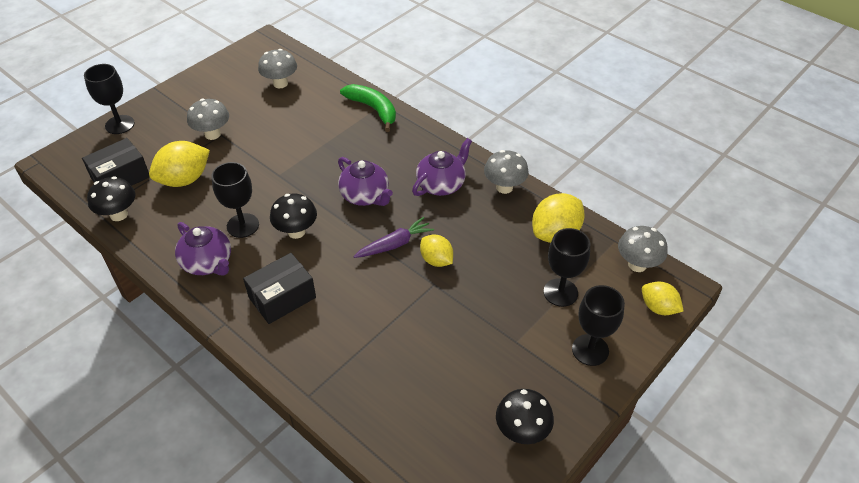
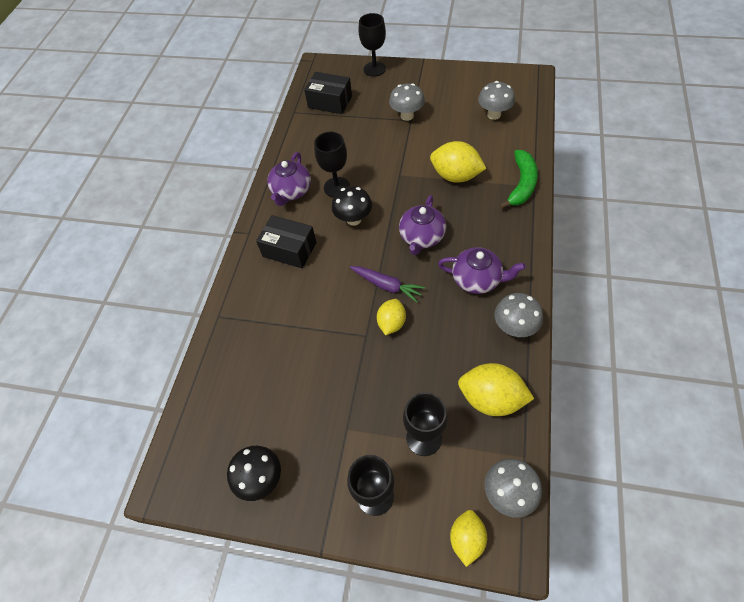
camera: 65 degrees right, 10 degrees up
black mushroom [87,176,135,221] -> none
yellow lemon [149,141,210,187] -> yellow lemon moved to [430,141,487,183]

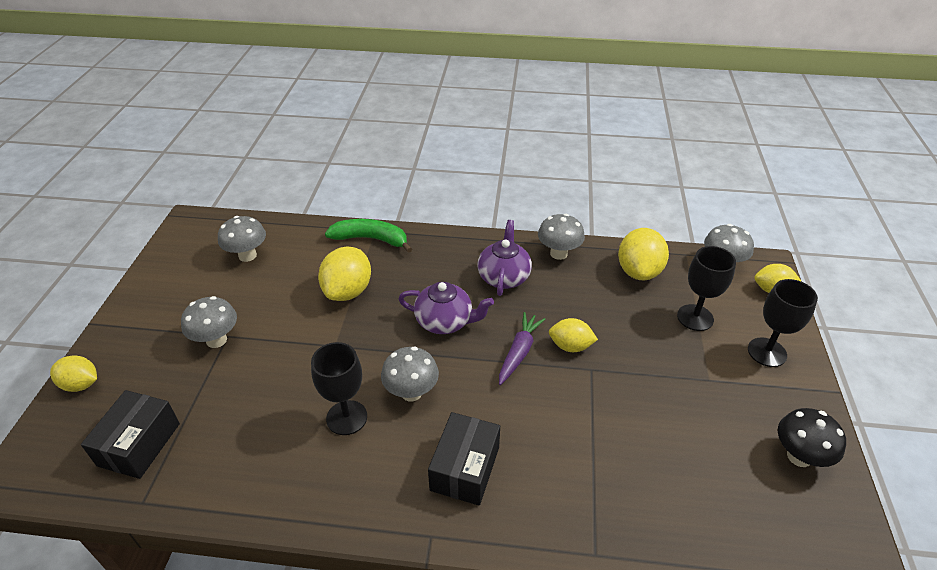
camera: 100 degrees left, 15 degrees down
purple teapot [267,152,311,206] -> none
black mushroom [332,186,372,226] -> grey mushroom [381,347,439,402]
black goblet [359,13,386,77] -> yellow lemon [50,355,97,392]

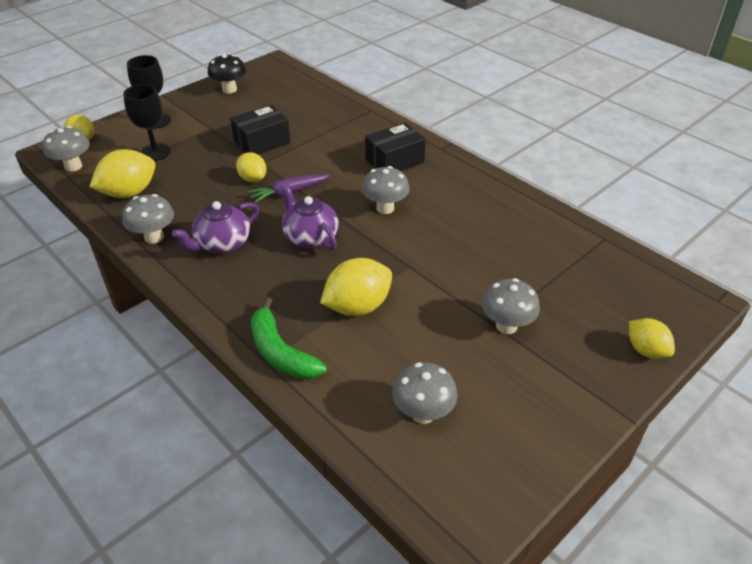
camera: 140 degrees left, 0 degrees up
black box [81,390,180,479] -> black box moved to [230,105,290,154]
black goblet [311,342,367,435] -> none

